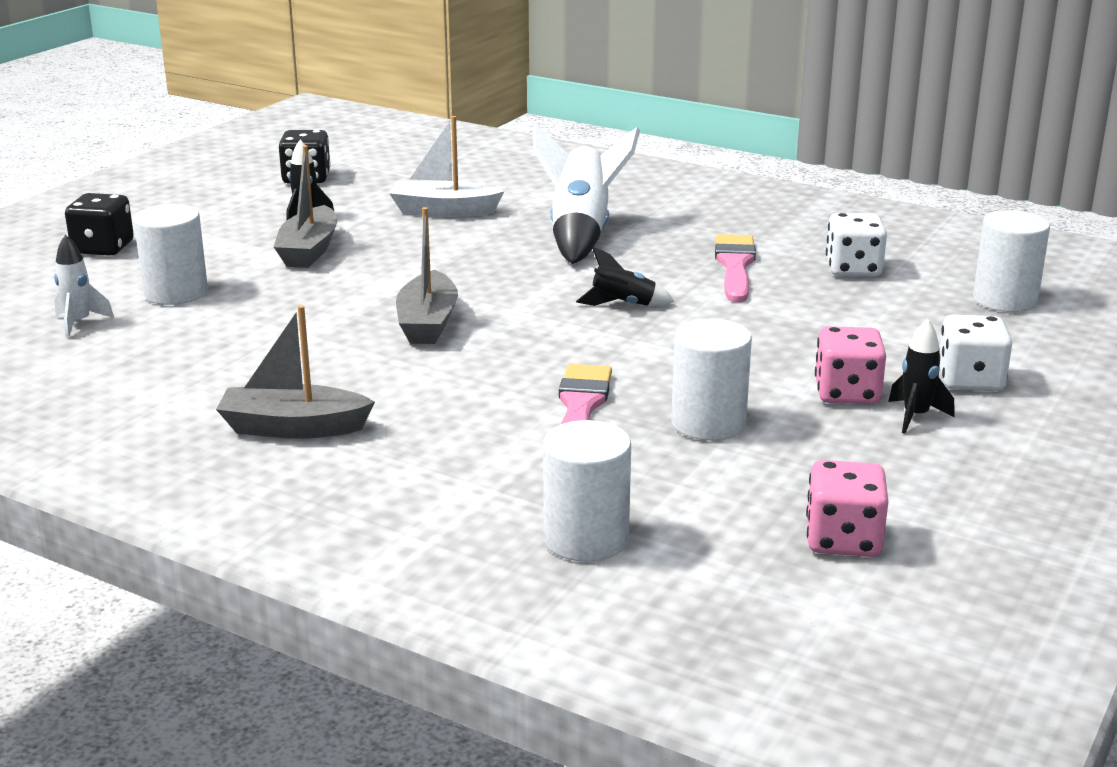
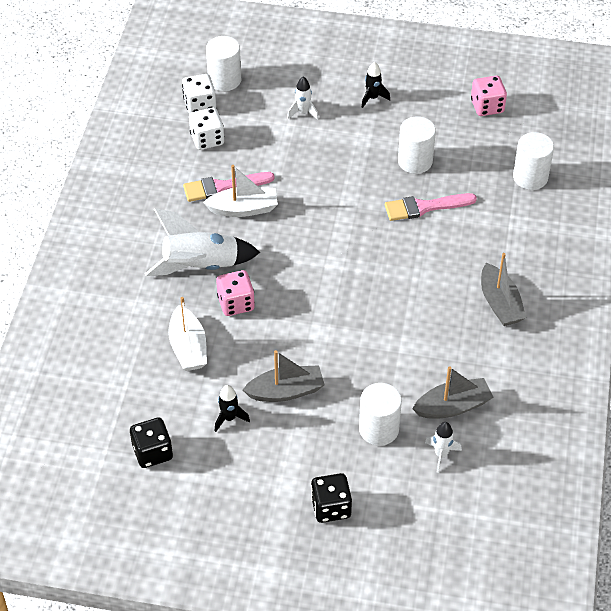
camera: 110 degrees left, 25 degrees up
grey boat [396,207,458,344] -> grey boat moved to [413,366,493,418]
black rocket [576,247,675,306] -> none
pink dice [815,326,886,404] -> pink dice moved to [216,270,255,316]
white dice [940,315,1012,391] -> white dice moved to [182,74,216,114]
none -> white boat [203,165,278,217]
none -> white rocket [287,76,319,120]

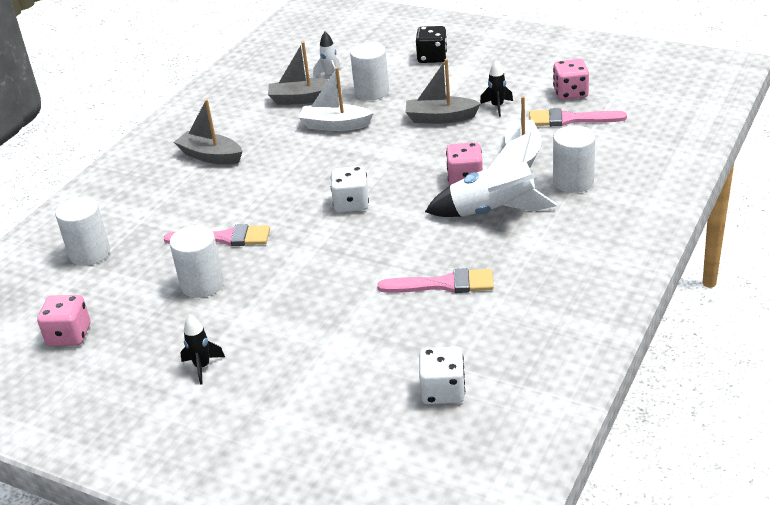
camera: 160 degrees left, 15 degrees down
black dice [130,417,173,468] -> pink dice [553,59,589,100]
white dice [189,108,224,150] -> white dice moved to [331,166,369,213]
white boat [203,165,278,217] -> white boat moved to [298,67,374,131]
white cylinder [206,36,241,91] -> white cylinder moved to [553,126,595,193]
white rocket [287,76,319,120] -> none
grey boat [481,253,526,326] -> grey boat turned 60 degrees counterclockwise [174,99,243,165]
none -> pink brush [529,108,627,126]

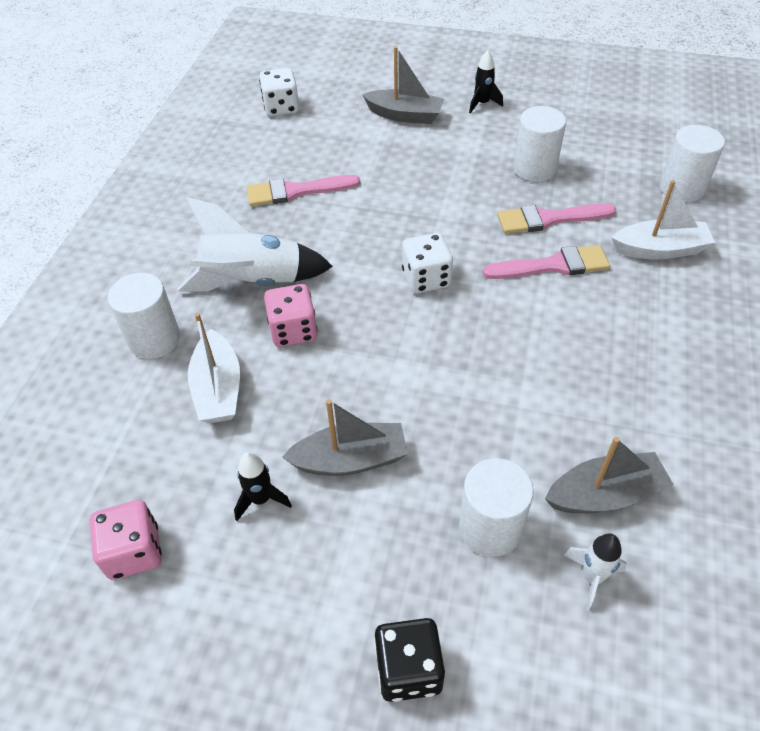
camera: 165 degrees right, 15 degrees up
pink dice [37,295,90,346] -> none
grey boat [174,99,243,165] -> grey boat moved to [362,46,445,124]
white boat [298,67,374,131] -> white boat moved to [611,180,715,259]
pink brush [529,108,627,126] -> pink brush moved to [482,245,610,279]

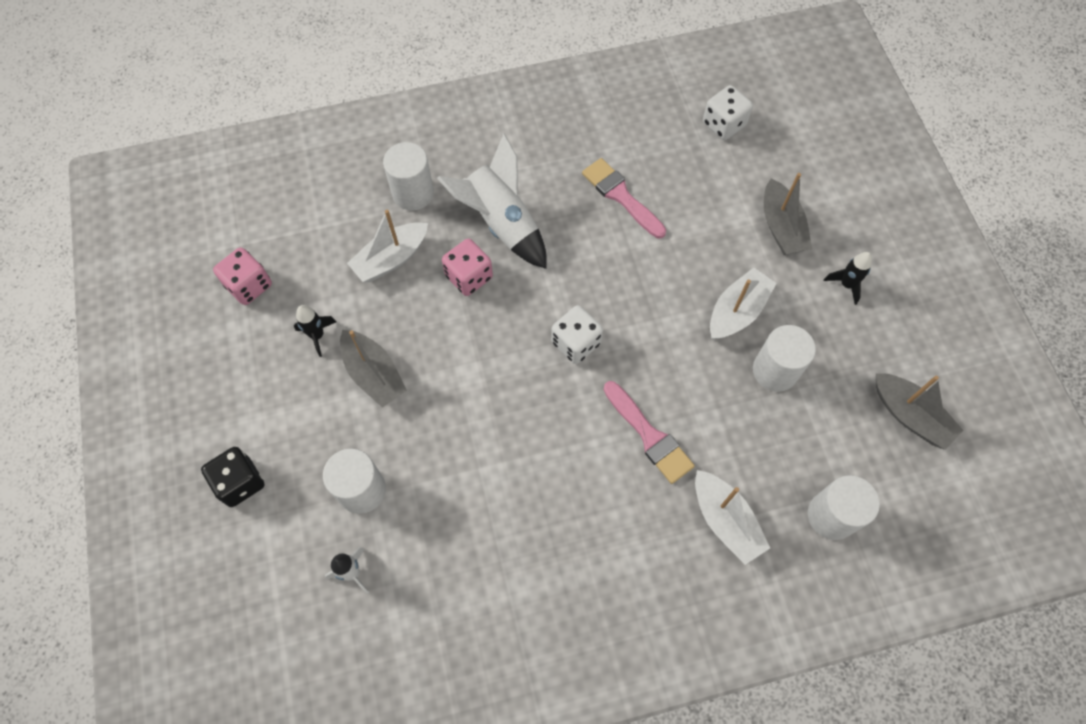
camera: 60 degrees right, 15 degrees up
pink brush [497,203,616,234] -> none
grey boat [545,437,674,513] -> grey boat moved to [876,373,963,450]
none -> white boat [710,268,777,340]

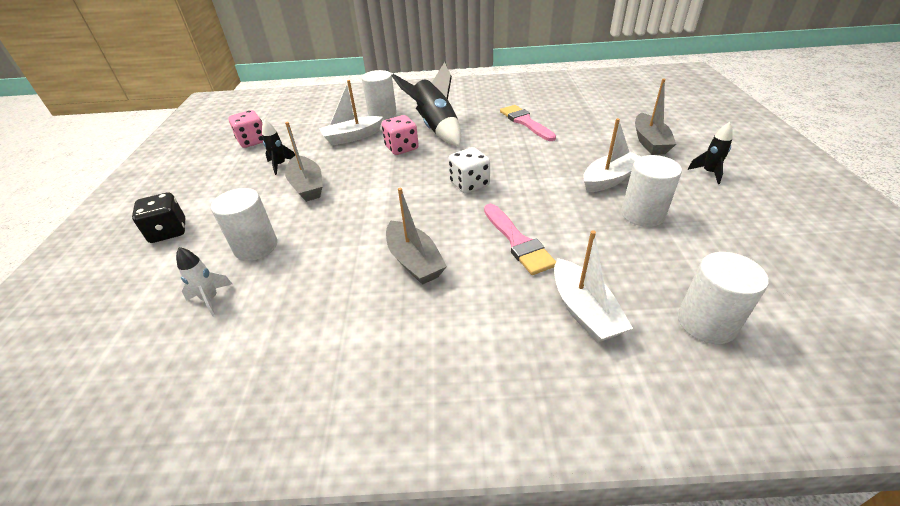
camera: 15 degrees right, 25 degrees down
white rocket [437,133,547,269] -> black rocket [392,62,461,146]
white dice [703,85,753,140] -> none
grey boat [876,373,963,450] -> grey boat moved to [386,188,447,285]

